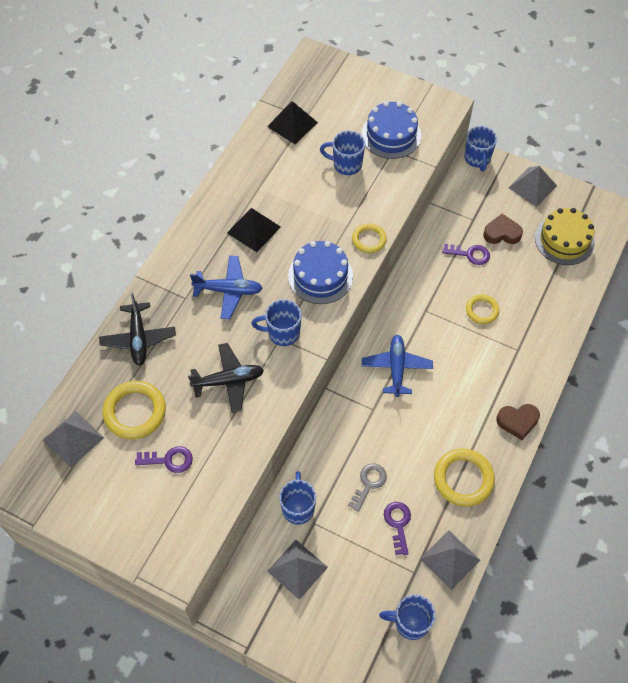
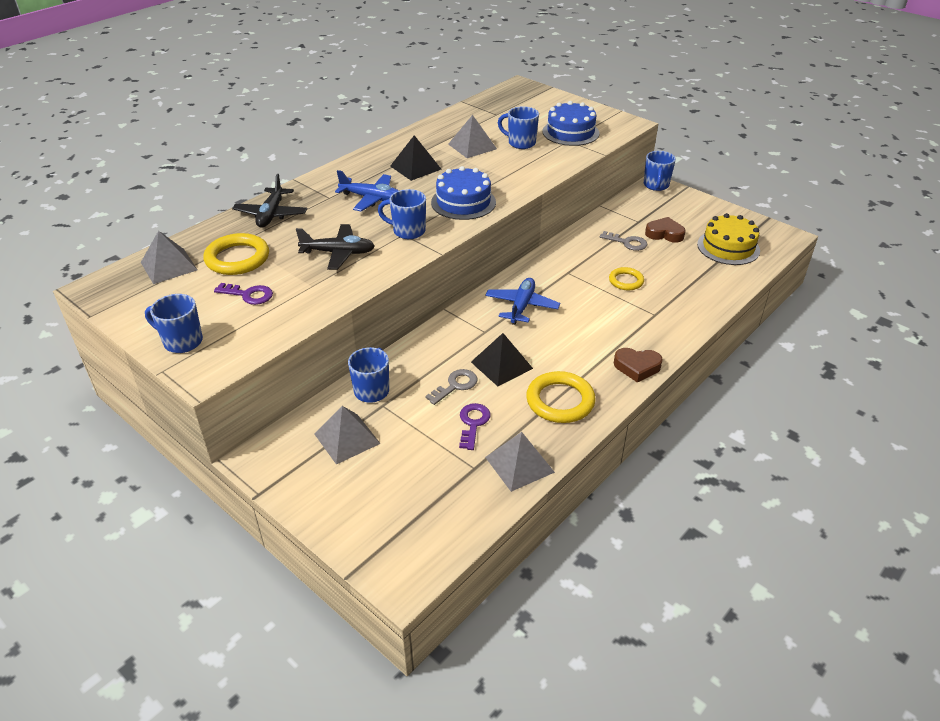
camera: 15 degrees right, 20 degrees down
black pyramid [267,101,318,144] -> black pyramid moved to [471,333,533,386]
yellow ring [352,223,387,253] -> none
blue mug [379,594,436,640] -> blue mug moved to [145,294,203,353]
purple key [442,244,490,265] -> grey key [600,231,647,251]
grey pyramid [508,166,557,207] -> grey pyramid moved to [448,115,497,158]

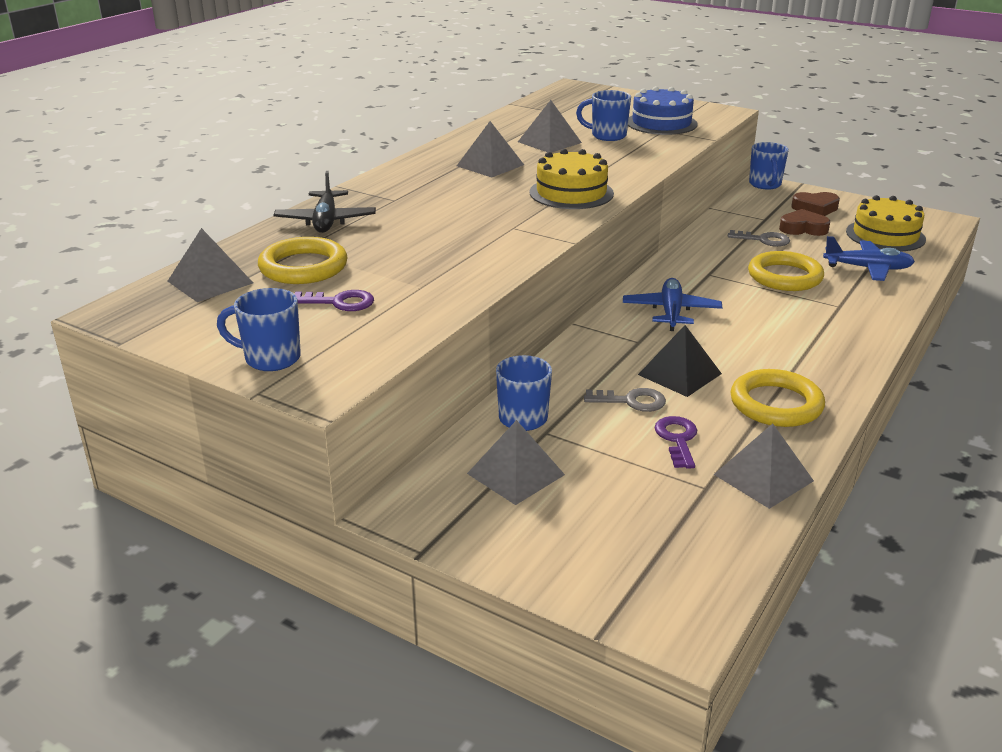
camera: 10 degrees left, 10 degrees down
black plane [296,224,375,270] -> none
blue plane [335,170,399,212] -> blue plane moved to [823,236,915,281]
blue mug [378,189,426,239] -> none
black pyramid [390,135,442,181] -> grey pyramid [457,121,524,178]
grey key [425,369,477,405] -> grey key turned 60 degrees clockwise [584,388,666,412]
blue cake [431,166,496,220] -> yellow cake [529,149,614,209]
yellow ring [609,267,644,290] -> yellow ring [748,251,824,291], size x1.65
brown heart [614,348,663,383] -> brown heart moved to [791,192,840,216]

